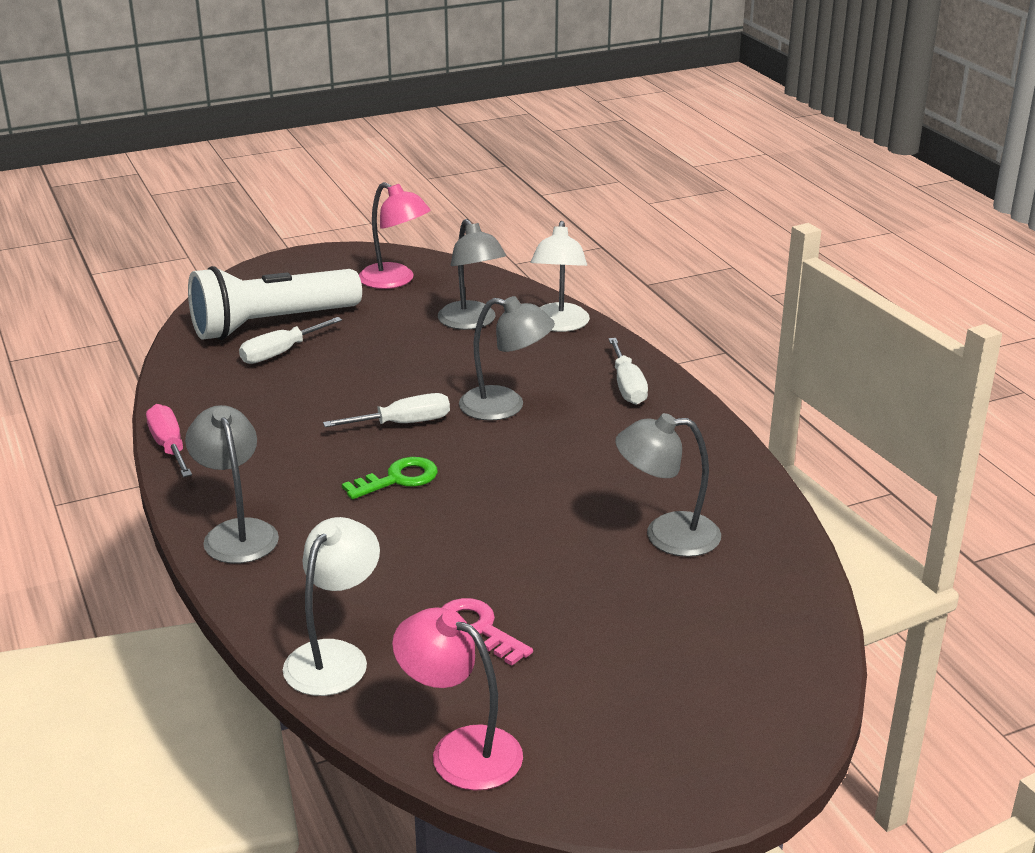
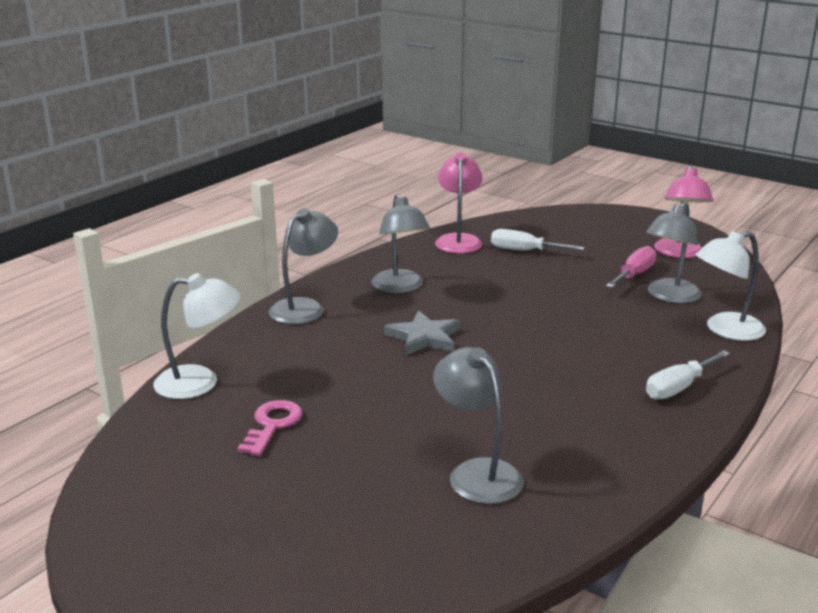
camera: 60 degrees right, 5 degrees down
pink screwdriver [146,404,192,477] -> pink screwdriver moved to [606,246,656,288]
white flashlight [188,266,362,340] -> none
white screwdriver [323,393,450,427] -> none
green key [342,457,438,499] -> grey star [384,310,460,356]
pink lamp [392,607,523,790] -> pink lamp moved to [435,152,482,254]
grey lamp [459,296,555,421] -> grey lamp moved to [371,194,430,293]

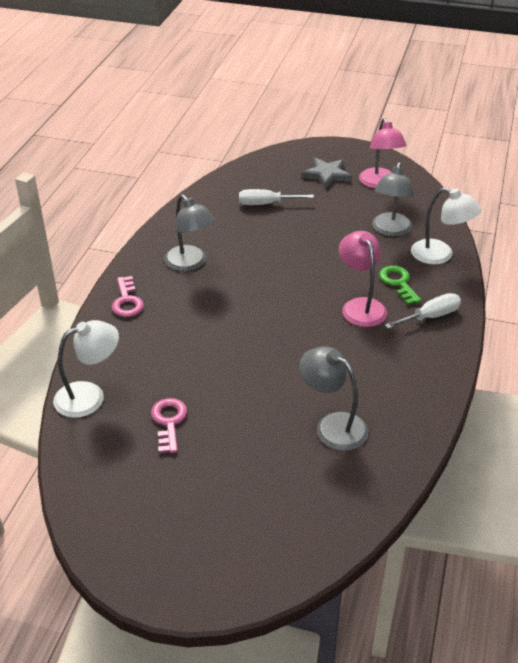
camera: 20 degrees left, 15 degrees up
grey lamp [269,208,338,324] -> pink key [112,276,144,317]
grey star [384,310,460,356] -> grey star moved to [301,158,352,189]
pink lamp [435,152,482,254] -> pink lamp moved to [339,231,387,327]
pink screwdriver [606,246,656,288] -> none
white screwdriver [646,350,730,400] -> white screwdriver turned 150 degrees counterclockwise [385,293,461,329]
white lamp [696,231,766,341] -> white lamp turned 105 degrees counterclockwise [411,188,481,265]
none -> green key [379,266,422,305]

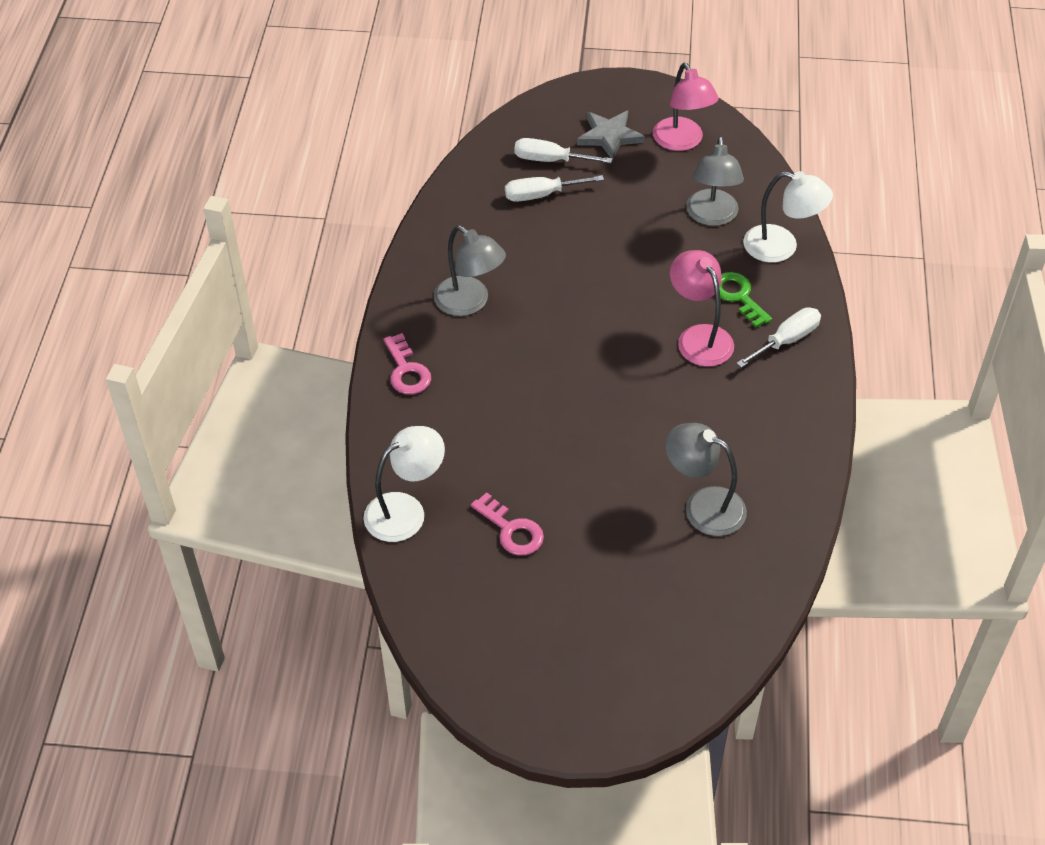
camera: 10 degrees left, 10 degrees up
pink key [151,398,188,453] -> pink key turned 150 degrees clockwise [471,492,544,556]
none -> white screwdriver [514,138,612,163]

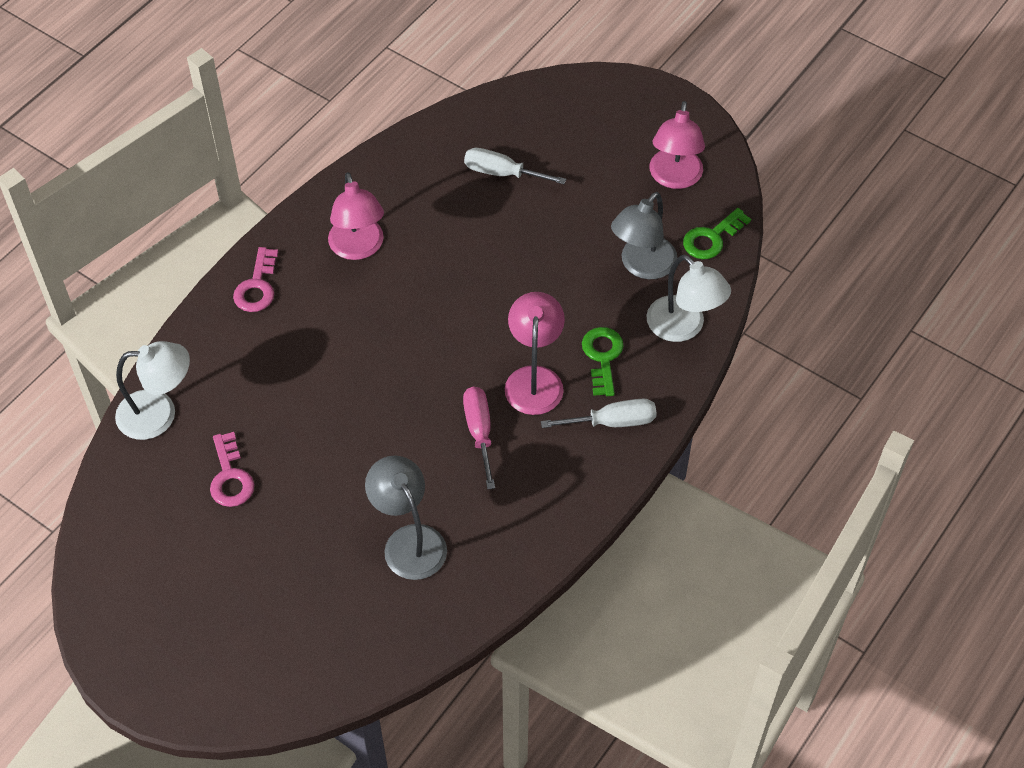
camera: 30 degrees right, 5 degrees up
grey lamp [434,225,506,316] -> pink lamp [328,172,384,260]
white screwdriver [514,138,612,163] -> none
grey star [577,110,645,161] -> none
none -> pink screwdriver [463,387,495,489]
none -> green key [683,208,751,259]

